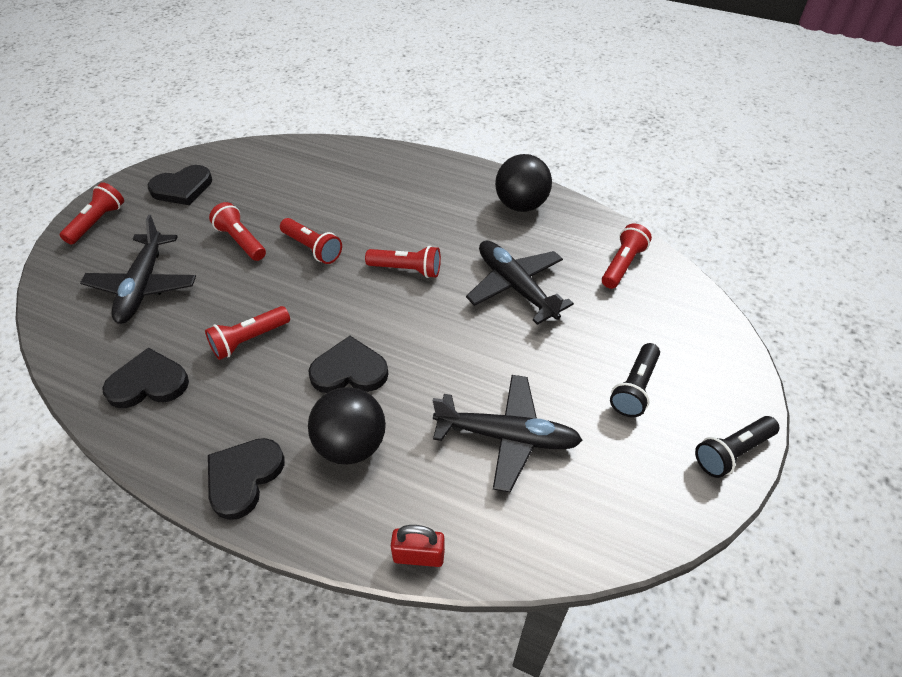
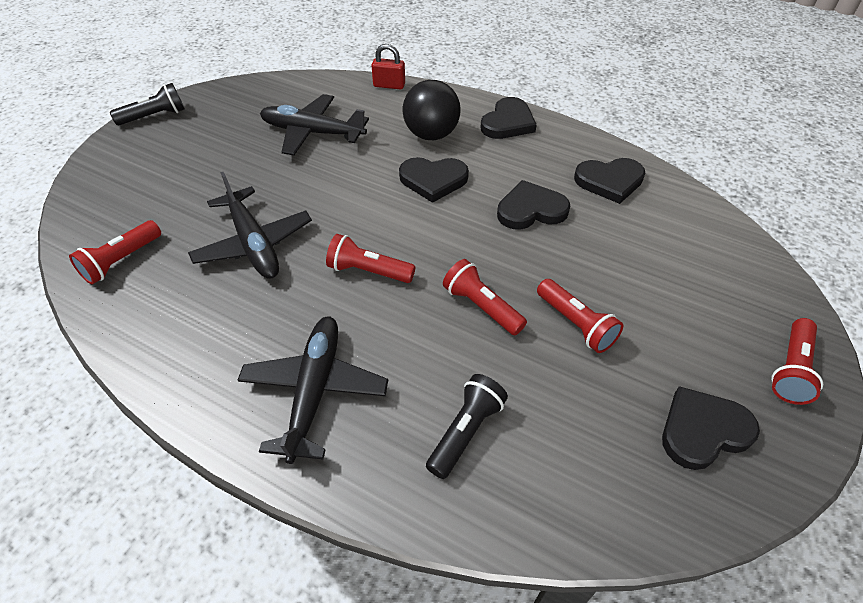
camera: 175 degrees left, 0 degrees up
black plane [80,215,196,324] -> black plane moved to [237,317,388,464]
red flashlight [205,306,290,360] -> black heart [497,180,570,229]
black ball [495,154,552,212] -> none
black flashlight [610,343,660,417] -> black flashlight moved to [426,374,508,479]

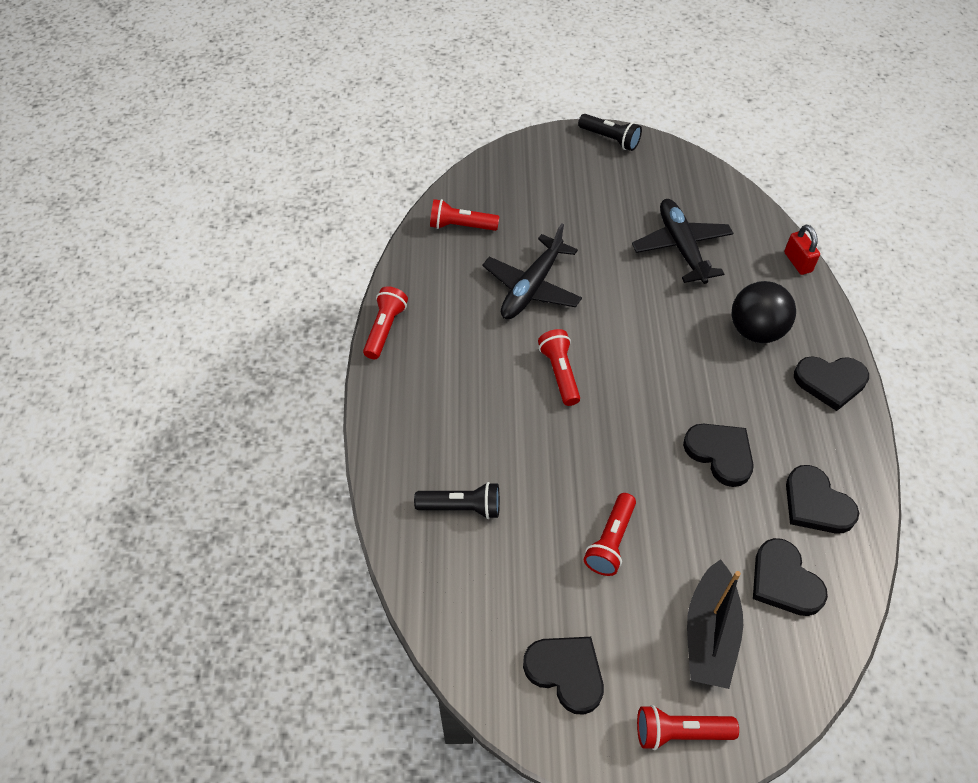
camera: 60 degrees right, 5 degrees up
black plane [237,317,388,464] -> none
black heart [399,157,469,203] -> black heart moved to [753,538,828,616]
red flashlight [443,259,527,335] -> red flashlight moved to [363,286,408,359]
none -> black boat [687,559,743,689]

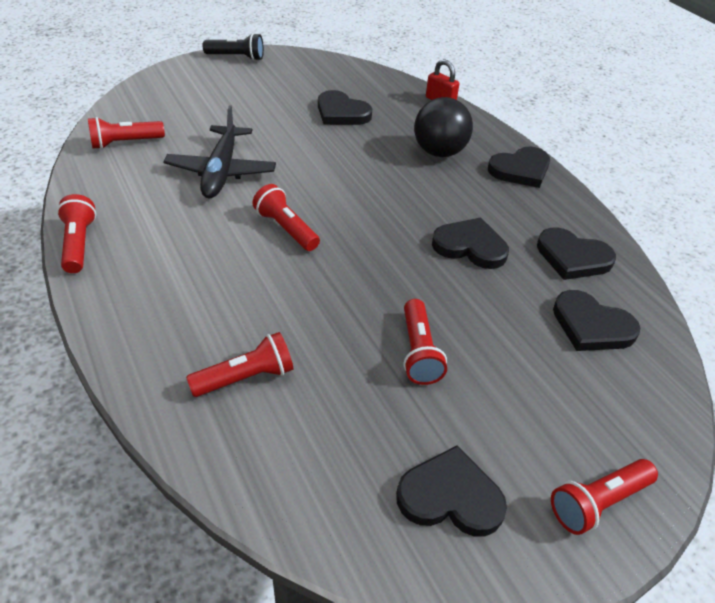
camera: 30 degrees left, 10 degrees down
black flashlight [414,482,500,519] -> red flashlight [186,332,293,397]
black plane [632,199,733,284] -> black heart [318,90,372,125]
black boat [687,559,743,689] -> none

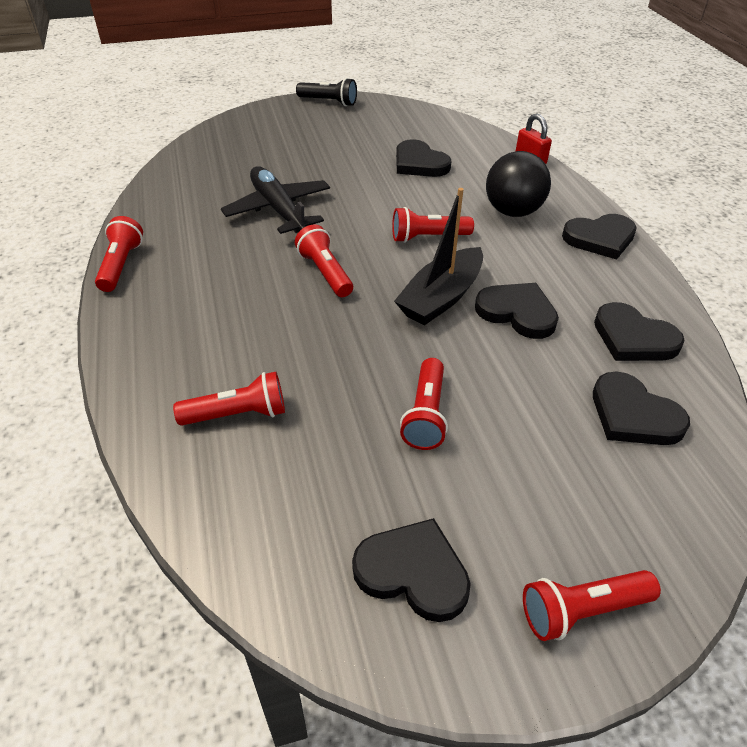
camera: 15 degrees right, 0 degrees up
red flashlight [88,117,165,149] -> red flashlight moved to [392,207,474,243]
black plane [163,105,276,198] -> black plane turned 135 degrees clockwise [221,166,330,234]
none -> black boat [394,188,483,325]

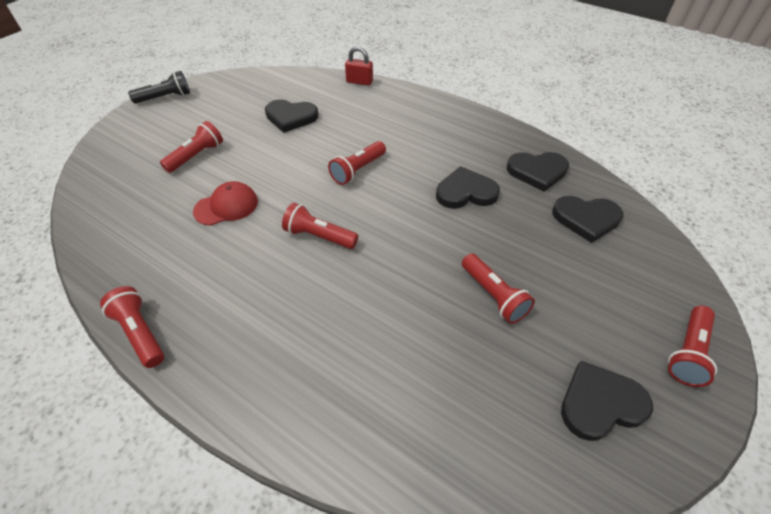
camera: 40 degrees left, 5 degrees up
red flashlight [173,372,285,426] -> red flashlight moved to [160,121,223,173]
black plane [221,166,330,234] -> red cap [193,181,258,226]
black boat [394,188,483,325] -> none
black ball [486,151,551,217] -> none
black heart [562,214,637,260] -> none

